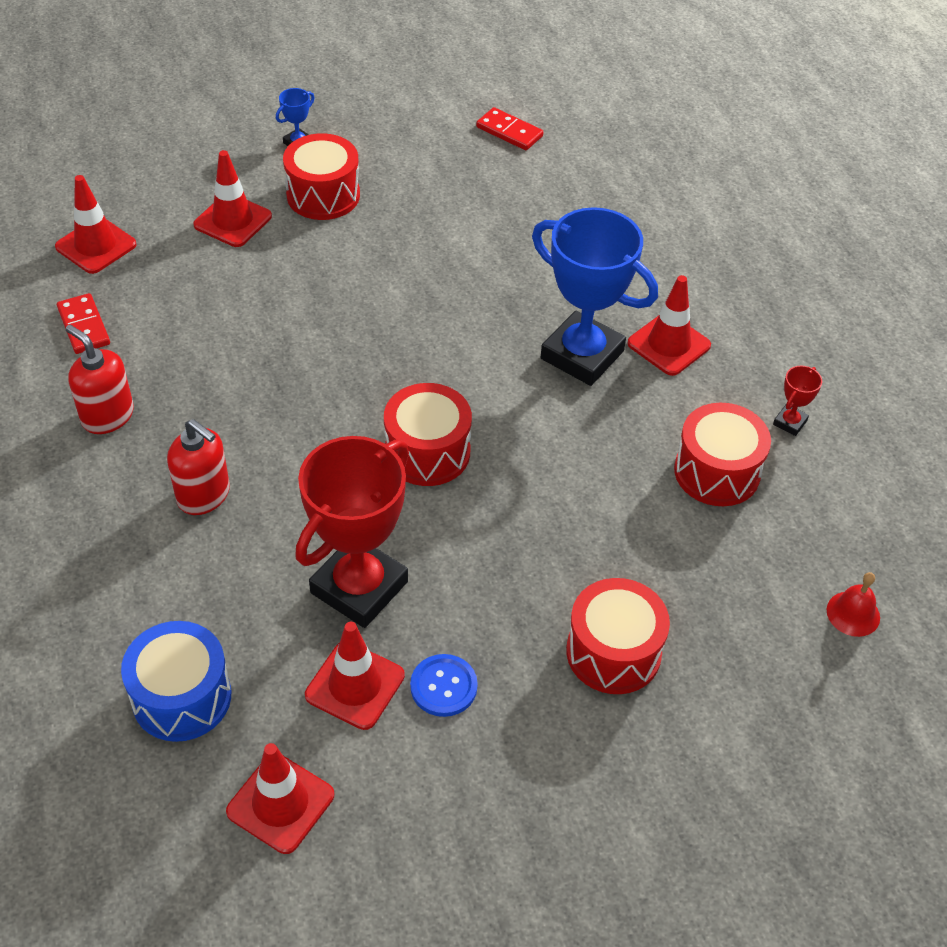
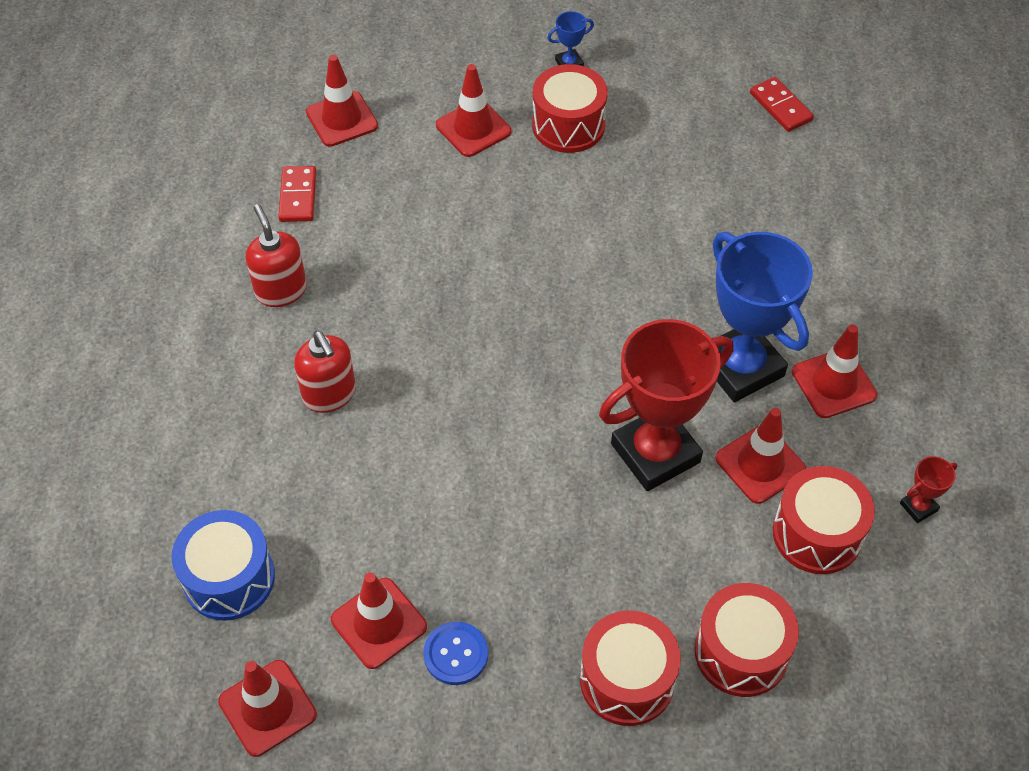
camera: 25 degrees right, 5 degrees up
red trophy [295,436,409,628] -> red trophy moved to [599,319,733,491]
red drum [384,383,472,486] -> red drum moved to [695,583,799,697]
red bell [827,572,880,637] -> none
none -> red traffic cone [715,408,807,504]

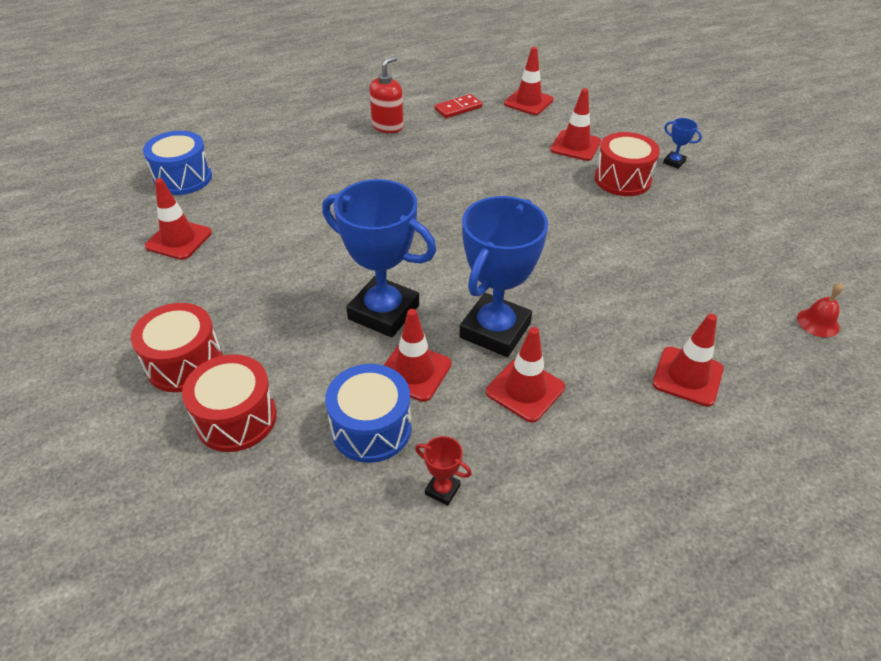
camera: 60 degrees right, 10 degrees down
red traffic cone [218,660,317,757] -> red traffic cone moved to [652,314,724,407]
red soap dispenser [294,331,356,413] -> none
blue button [423,622,488,685] -> none
red trophy [599,319,733,491] -> blue trophy [322,179,436,338]
red domino [750,77,814,132] -> none
red drum [773,466,875,574] -> blue drum [325,364,412,463]
none -> red bell [797,283,843,337]

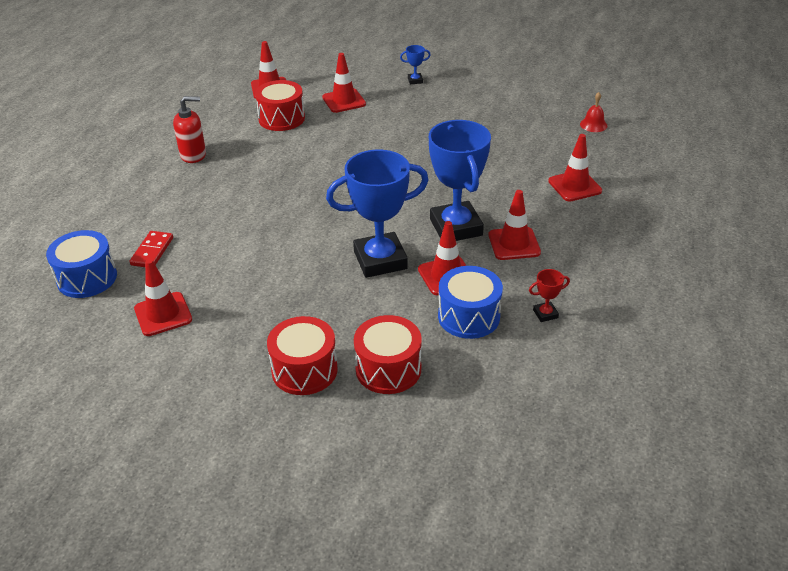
camera: 45 degrees left, 5 degrees down
red soap dispenser [369,56,404,133] -> red soap dispenser turned 90 degrees clockwise [173,96,206,163]
red domino [435,94,482,118] -> red domino moved to [129,231,173,267]
red drum [594,132,660,196] -> red drum moved to [255,80,305,131]

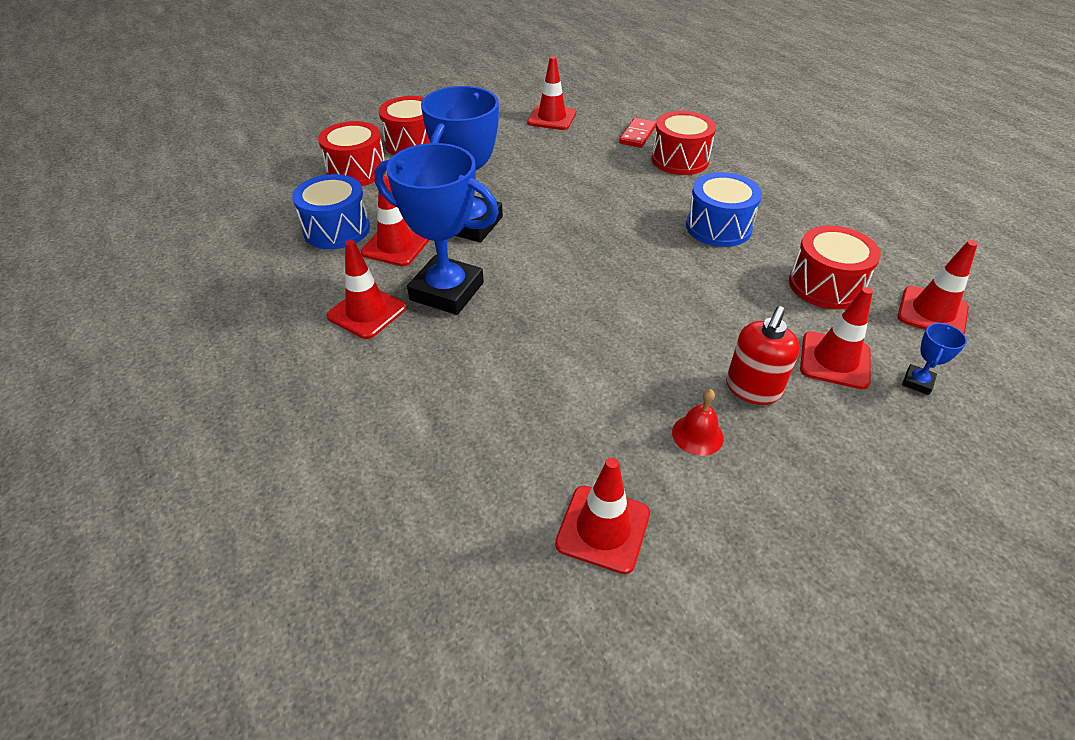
camera: 130 degrees right, 5 degrees up
blue drum [46,230,117,298] -> blue drum moved to [686,172,762,247]
red domino [129,231,173,267] -> red domino turned 60 degrees clockwise [619,117,656,148]
red soap dispenser [173,96,206,163] -> red soap dispenser moved to [726,306,800,405]
blue trophy [400,45,431,84] -> blue trophy moved to [902,323,967,395]
red trophy [529,269,570,322] -> none
red traffic cone [548,134,602,201] -> red traffic cone moved to [555,457,650,574]
red bell [580,92,608,132] -> red bell moved to [672,389,724,456]
none -> red drum [651,111,716,175]

